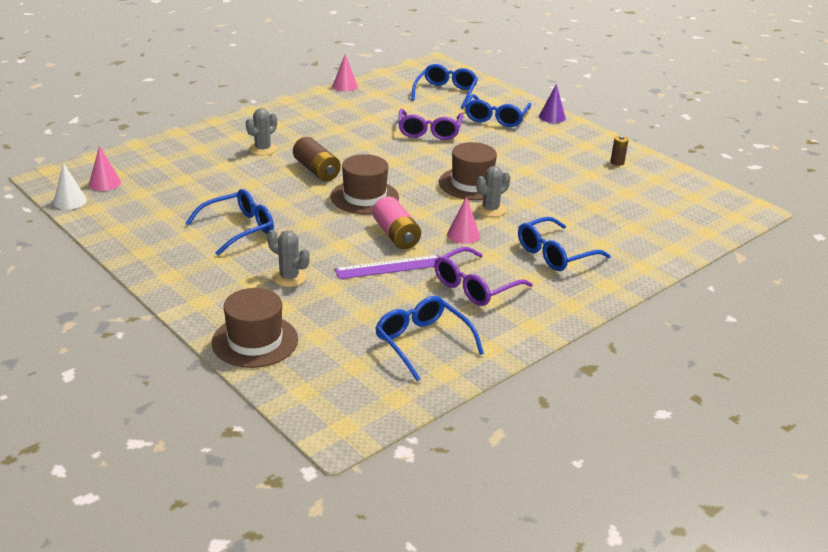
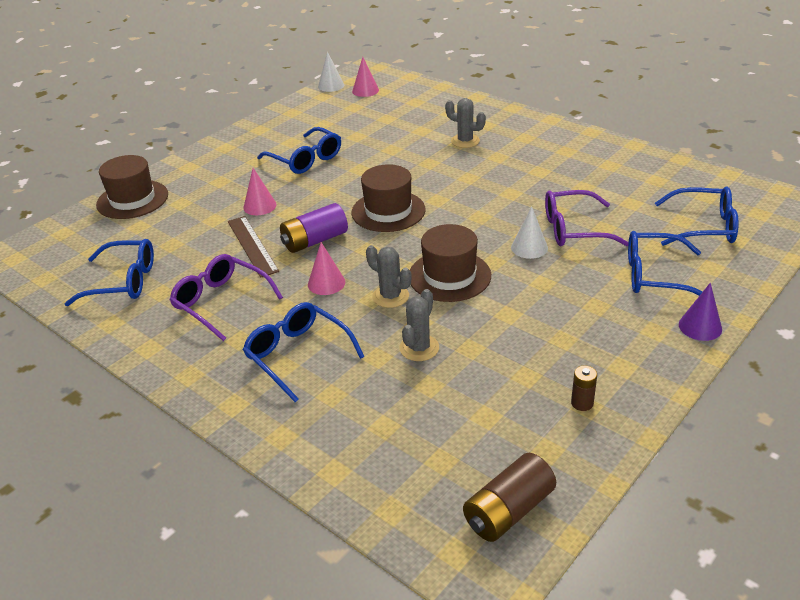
camera: 85 degrees right, 5 degrees up
grey cactus [267,230,310,287] -> grey cactus moved to [400,289,439,361]
brown battery [293,137,341,181] -> brown battery moved to [463,453,556,542]
pink cone [332,54,358,92] -> pink cone moved to [243,168,277,215]
purple ruler [335,255,440,279] -> brown ruler [228,216,279,278]
pink battery [372,196,421,249] -> purple battery [280,203,348,253]
blue glasses [375,296,484,381] -> blue glasses turned 45 degrees clockwise [65,239,154,306]
none -> white cone [511,207,548,259]

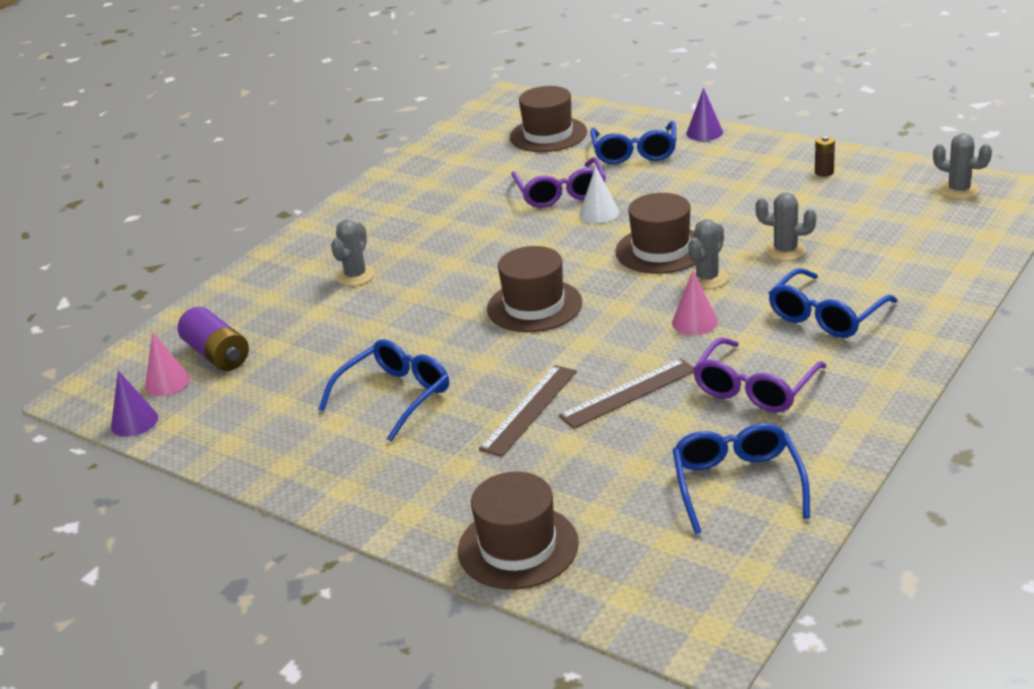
camera: 95 degrees left, 5 degrees down
pink cone [243,168,277,215] -> brown ruler [479,365,577,457]
purple battery [280,203,348,253] -> purple battery moved to [178,307,249,371]
white cone [318,52,344,92] -> purple cone [111,370,158,437]
brown battery [463,453,556,542] -> grey cactus [933,133,992,199]
blue glasses [655,186,739,246] -> brown hat [510,86,587,152]

